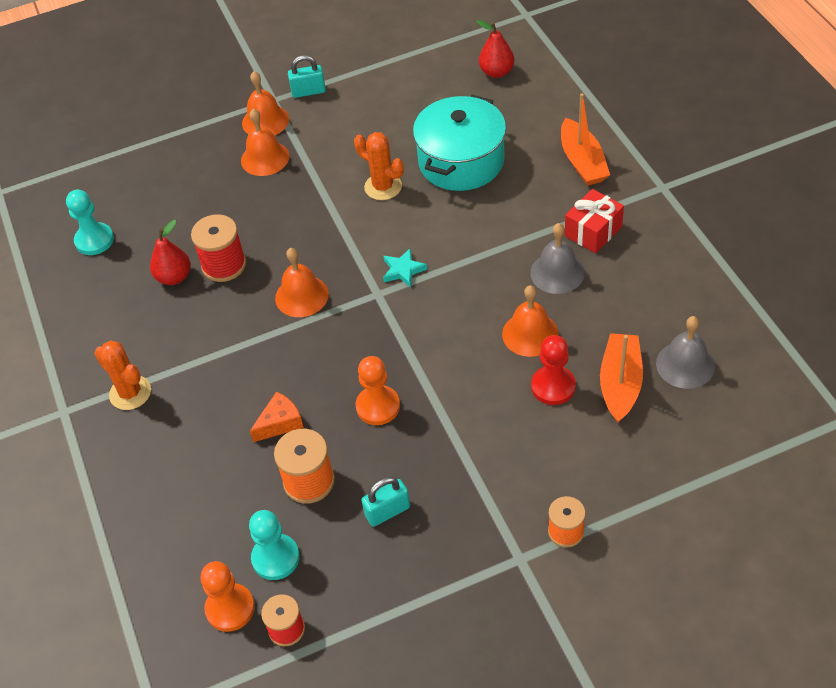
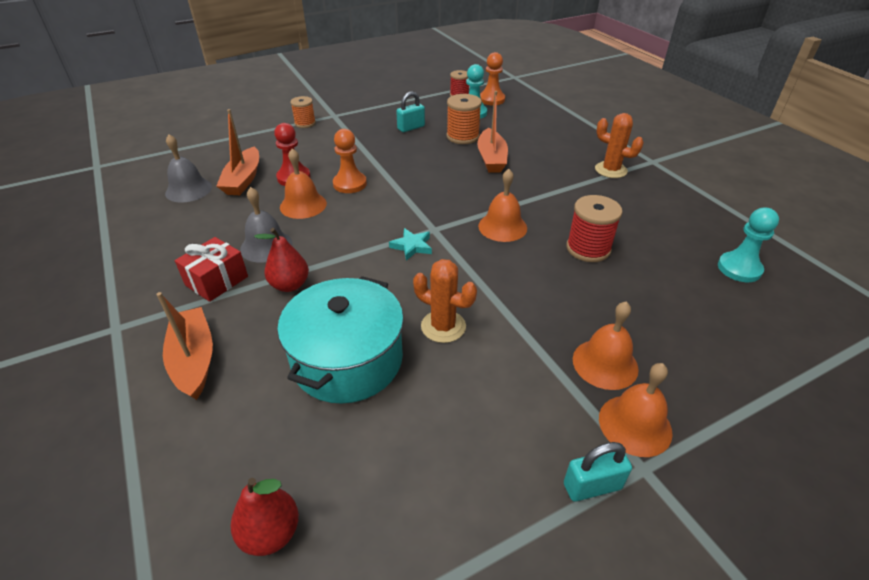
camera: 170 degrees right, 10 degrees down
red pear [150,220,191,285] -> red pear moved to [254,228,309,292]
orange cheese [250,391,304,442] -> orange boat [477,91,508,173]
orange pawn [356,356,400,425] -> orange pawn moved to [333,129,367,193]

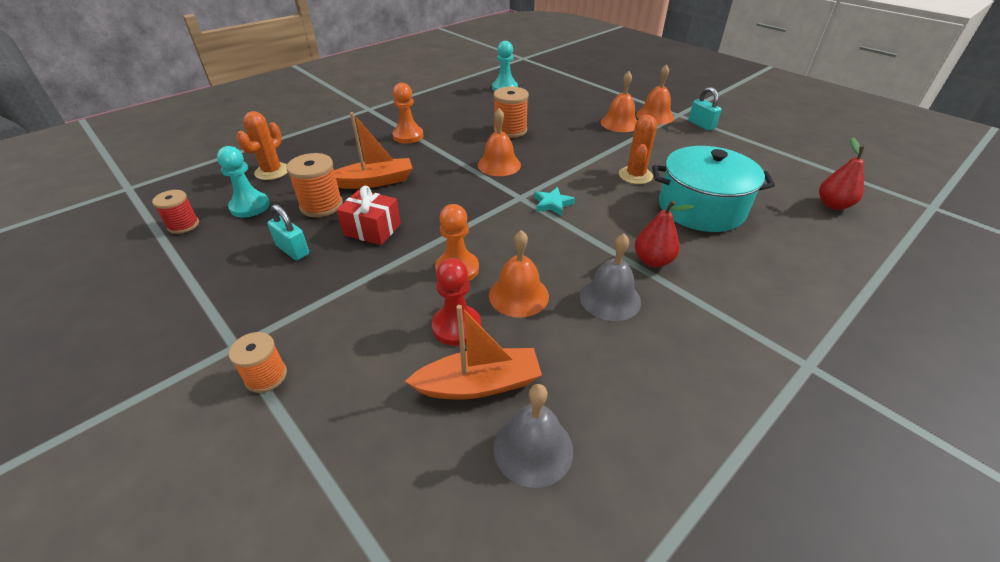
camera: 105 degrees left, 0 degrees up
orange boat [156,292,213,400] -> none
red gift [175,237,248,302] -> red gift moved to [337,186,401,245]
orange pawn [480,52,505,105] -> orange pawn moved to [392,83,423,144]
red spool [566,195,622,262] -> orange spool [493,87,529,138]
orange cactus [595,113,644,178] -> orange cactus moved to [236,111,288,180]

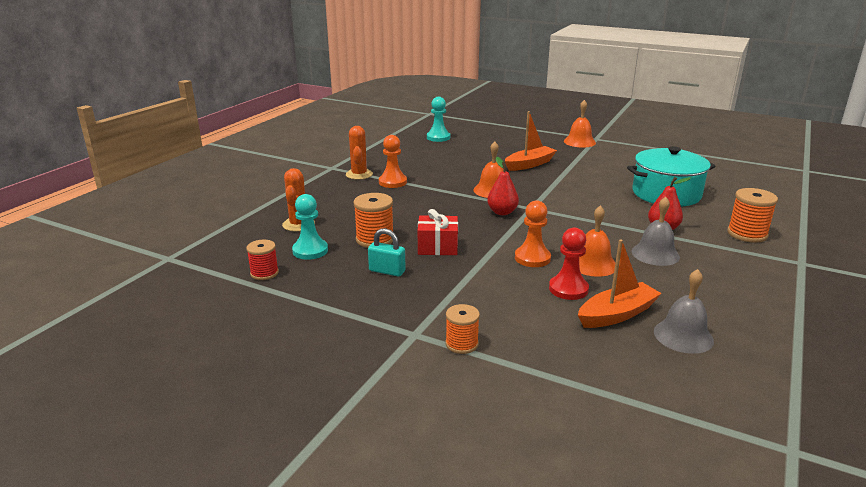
camera: 20 degrees left, 15 degrees down
orange boat [334,112,413,189] -> orange boat moved to [505,111,557,171]
orange spool [493,87,529,138] -> orange spool moved to [727,188,778,243]
turquoise star [534,187,575,216] -> none
orange bell [601,71,637,132] -> none
orange cactus [619,115,657,184] -> orange cactus moved to [346,126,373,180]
turquoise padlock [689,87,721,131] -> none
red pear [819,137,864,210] -> red pear moved to [487,157,519,215]

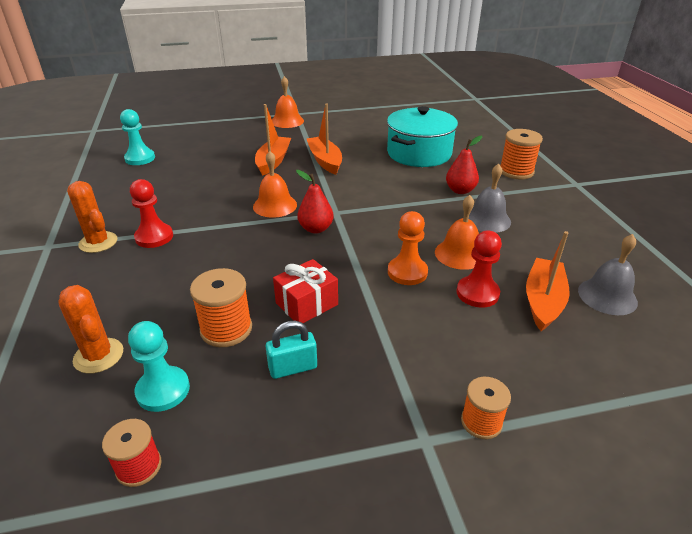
camera: 40 degrees left, 10 degrees up
orange pawn [379,135,407,188] -> red pawn [130,179,173,248]
none -> orange boat [307,104,342,175]

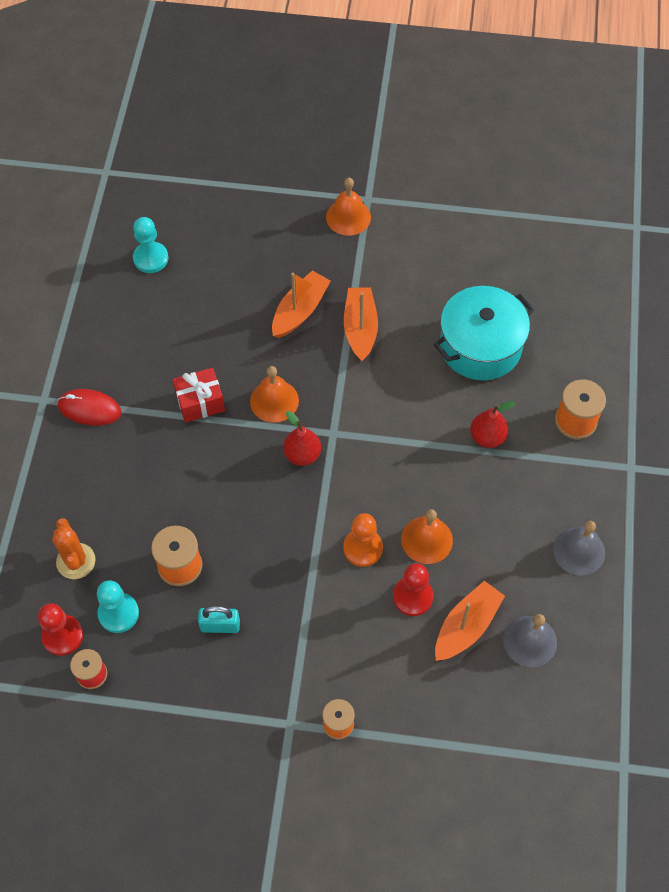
camera: 20 degrees right, 25 degrees up
orange cactus [67,181,117,253] -> red mouse [57,389,121,426]
red pawn [130,179,173,248] -> red pawn moved to [38,603,83,656]
red gift [273,259,338,323] -> red gift moved to [173,368,225,423]
grey bell [469,164,511,233] -> grey bell moved to [553,521,605,576]

